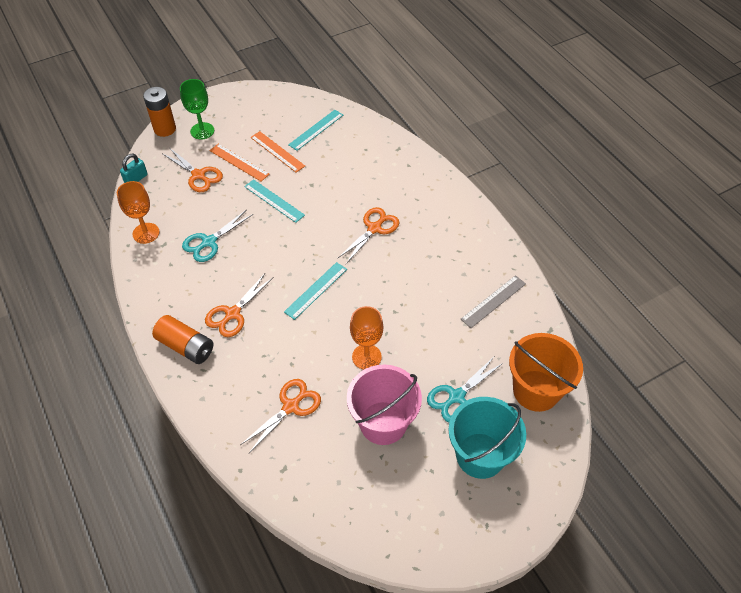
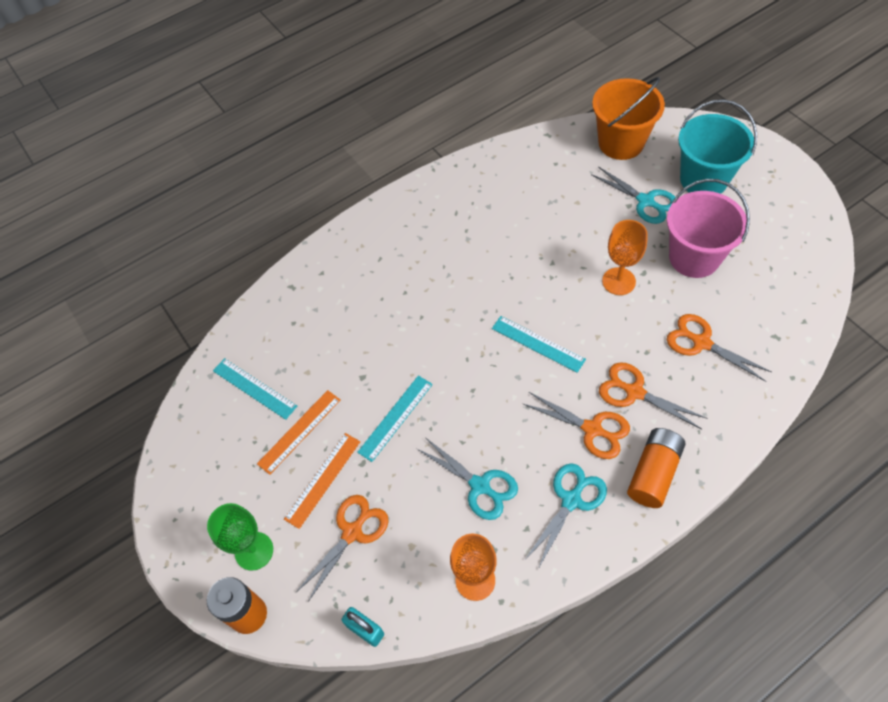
camera: 90 degrees left, 5 degrees up
orange scissors [337,207,399,264] -> orange scissors moved to [599,362,707,429]
grey ruler [461,275,526,328] -> none
none -> turquoise scissors [525,463,607,569]

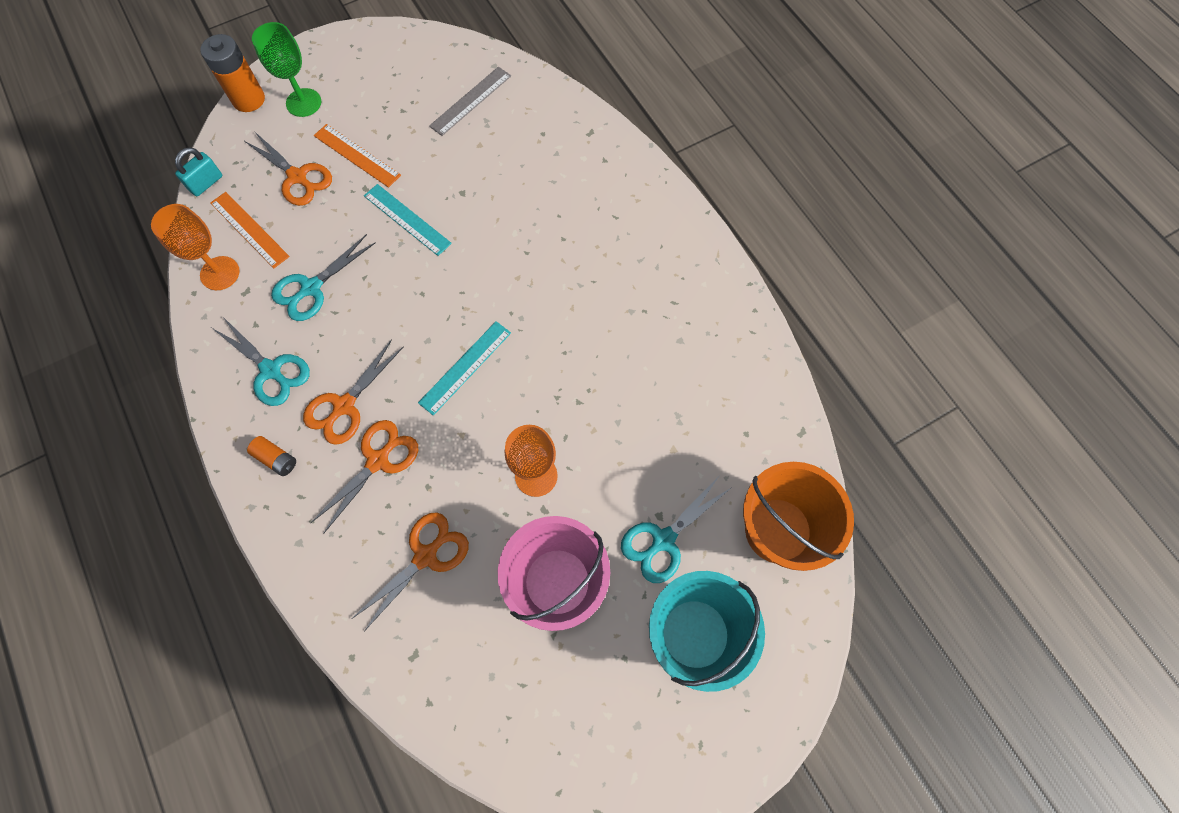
camera: 90 degrees right, 10 degrees up
turquoise ruler [213,358,297,420] -> grey ruler [429,67,511,136]
orange ruler [257,390,341,475] -> orange ruler moved to [210,192,290,268]
orange battery [627,428,686,508] -> orange battery [247,436,296,476], size x0.54

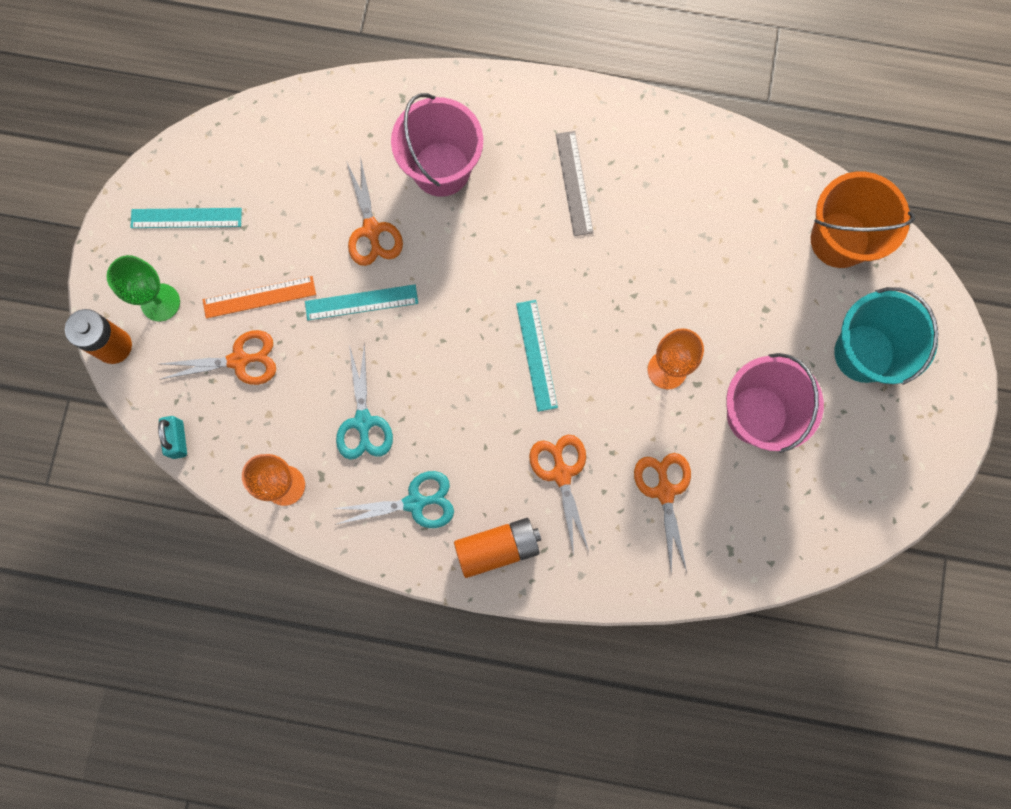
camera: 50 degrees left, 10 degrees up
orange ruler [210,192,290,268] -> none
orange battery [247,436,296,476] -> orange battery [454,518,541,578], size x1.85
orange scissors [303,339,404,445] -> orange scissors moved to [346,156,403,266]
grey ruler [429,67,511,136] -> grey ruler moved to [556,131,594,236]
turquoise scissors [621,478,732,583] -> none
none -> turquoise ruler [130,208,242,228]
none -> pink bucket [391,93,483,197]

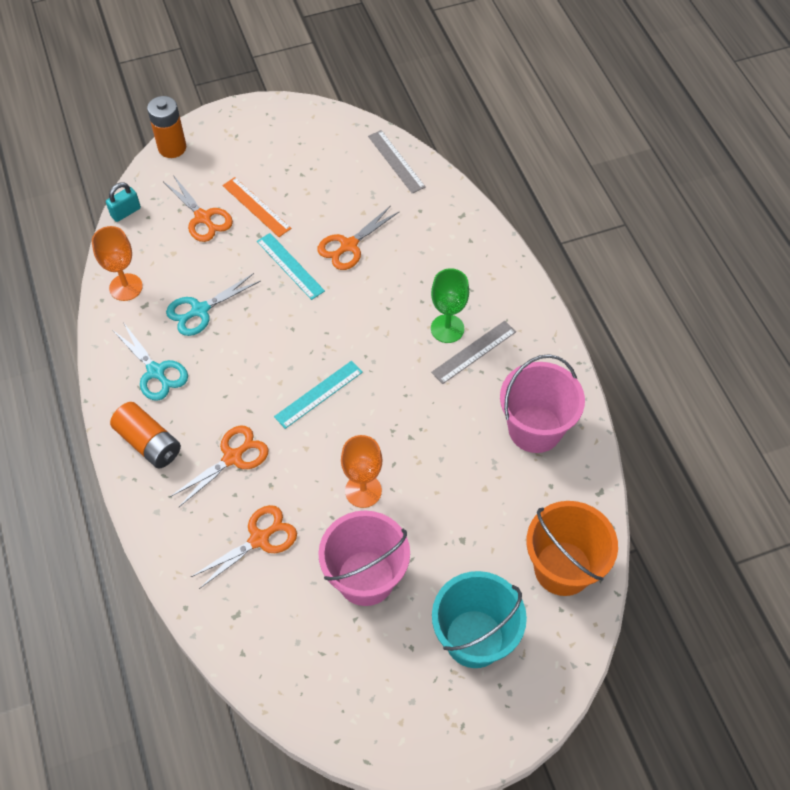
camera: 60 degrees right, 20 degrees down
green goblet [107,255,180,322] -> green goblet moved to [431,268,469,343]
turquoise ruler [130,208,242,228] -> none
pink bucket [391,93,483,197] -> pink bucket moved to [500,354,585,453]
none -> grey ruler [368,130,426,194]

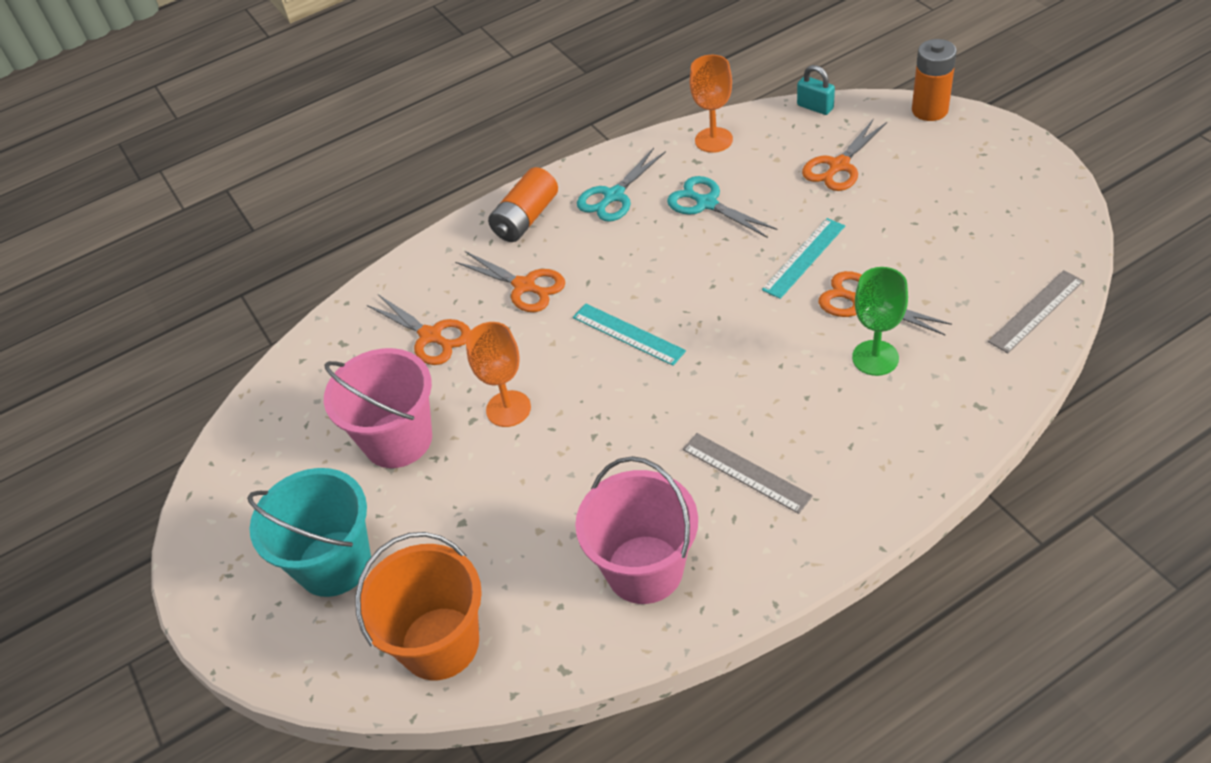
camera: 85 degrees right, 10 degrees down
orange ruler [222,177,291,237] -> none
green goblet [431,268,469,343] -> green goblet moved to [852,267,908,376]

